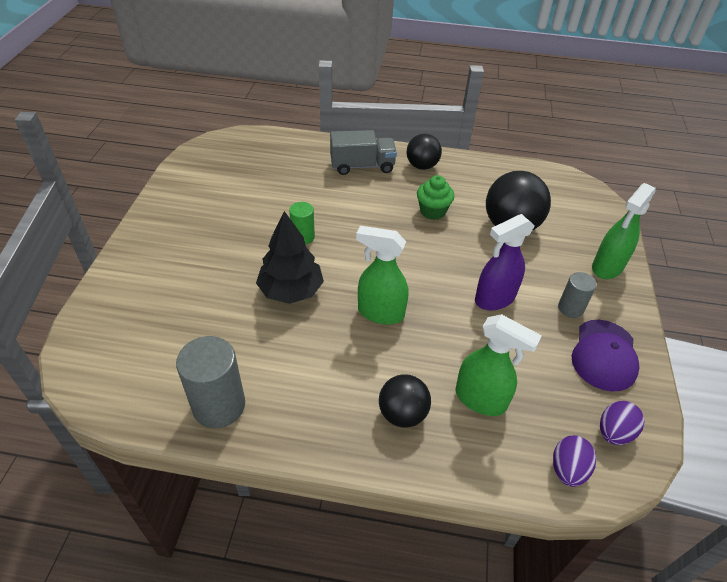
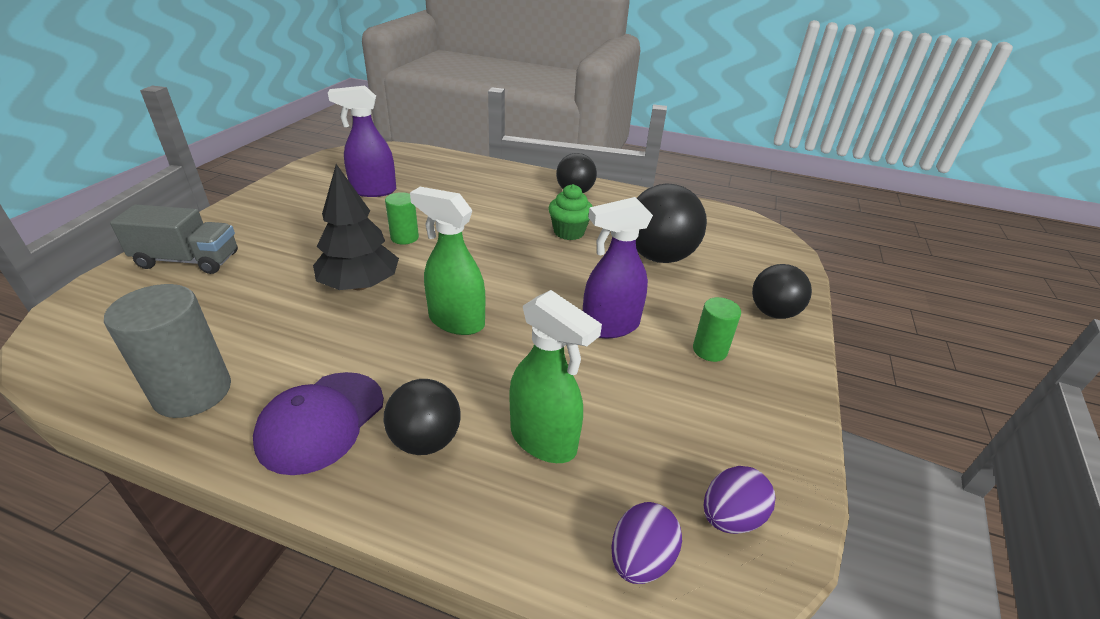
camera: 10 degrees right, 10 degrees down
grey truck [330,130,397,175] -> grey truck moved to [110,204,238,274]
grey cylinder [558,272,597,318] -> green cylinder [693,297,741,362]
purple cap [572,320,639,392] -> purple cap moved to [253,372,384,475]
green spray bottle [592,183,656,279] -> black ball [752,264,812,319]
none -> purple spray bottle [328,86,396,197]

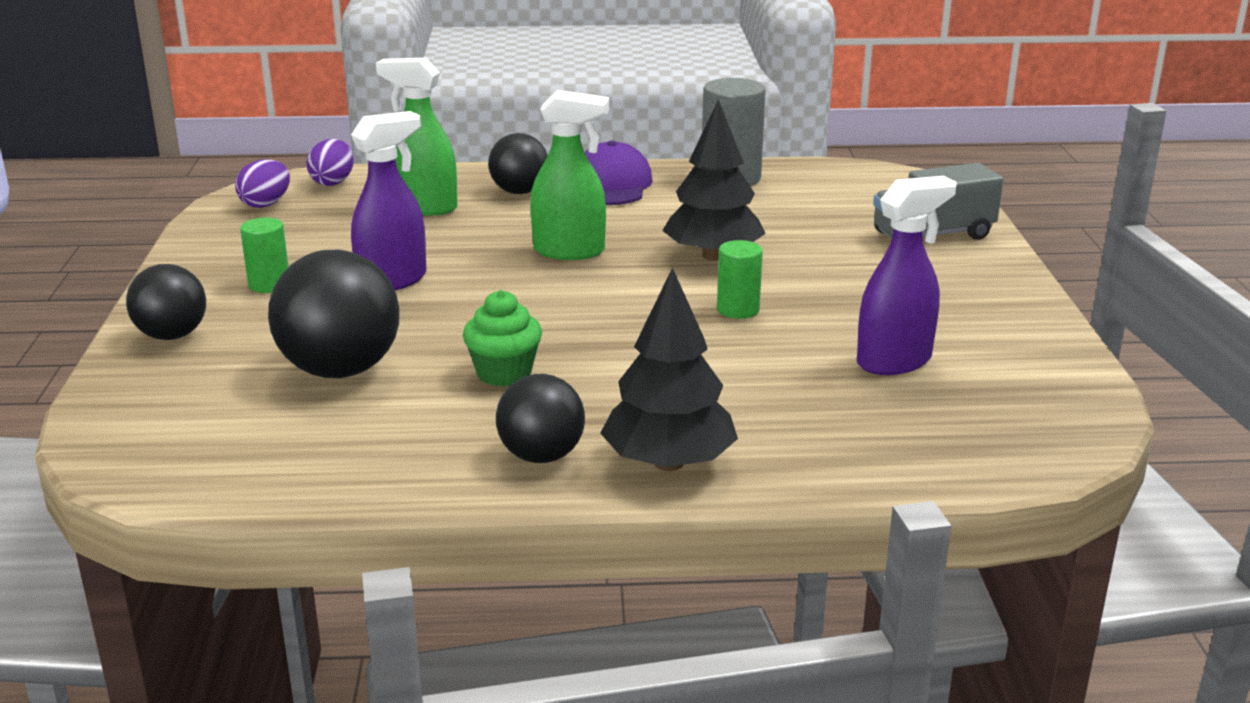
camera: 160 degrees right, 10 degrees down
none -> black tree [601,267,738,471]

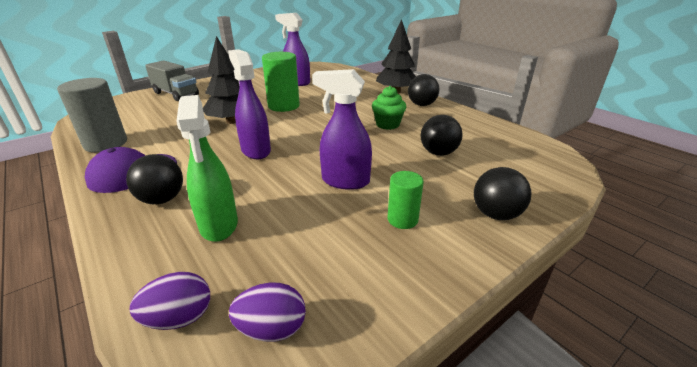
camera: 125 degrees left, 5 degrees up
black ball [268,250,400,378] -> black ball [421,115,463,156], size x0.63
green spray bottle [530,90,609,260] -> purple spray bottle [228,49,271,159]
green cylinder [717,240,763,319] -> green cylinder [262,52,300,112], size x1.74

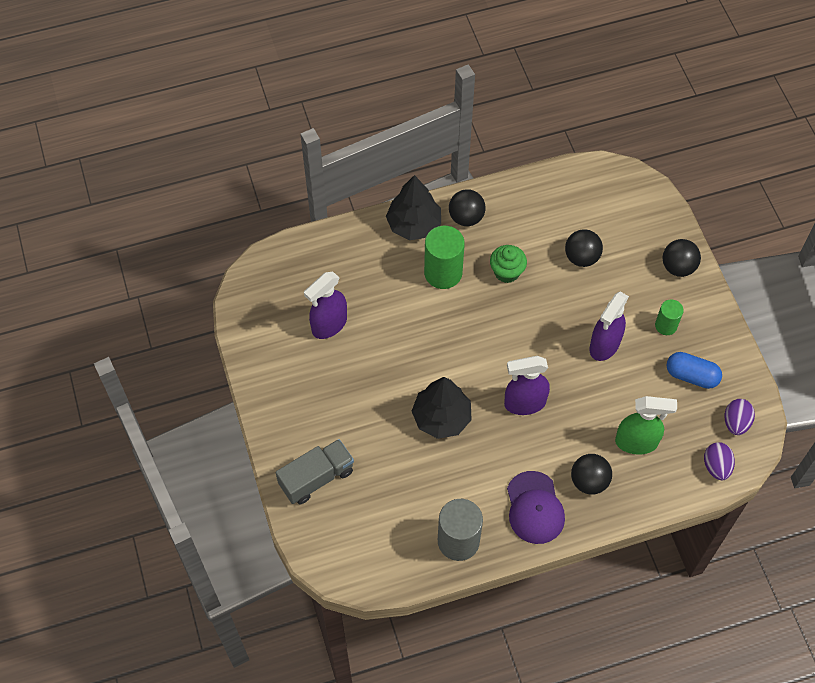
camera: 70 degrees left, 30 degrees up
green cylinder [262,52,300,112] -> green cylinder moved to [424,226,465,289]
none -> blue capsule [667,352,722,389]

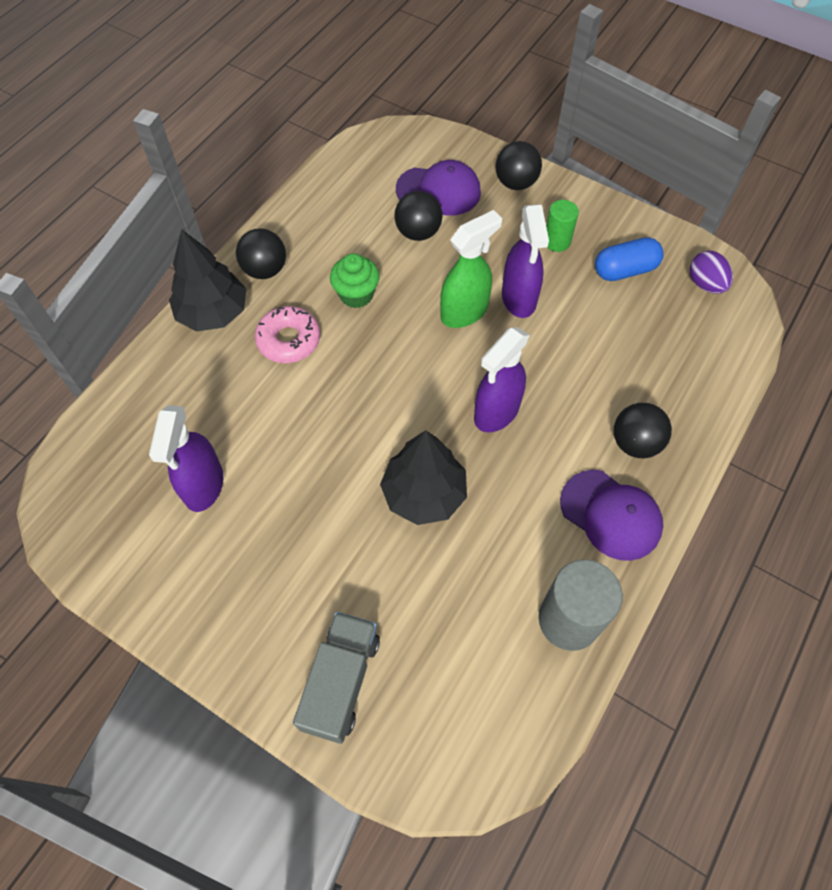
camera: 40 degrees left, 0 degrees up
green cylinder [424,226,465,289] -> pink donut [255,306,320,363]
green spray bottle [615,396,677,454] -> green spray bottle moved to [440,210,502,328]
purple egg [704,442,735,480] -> none
none -> purple cap [396,160,481,216]

